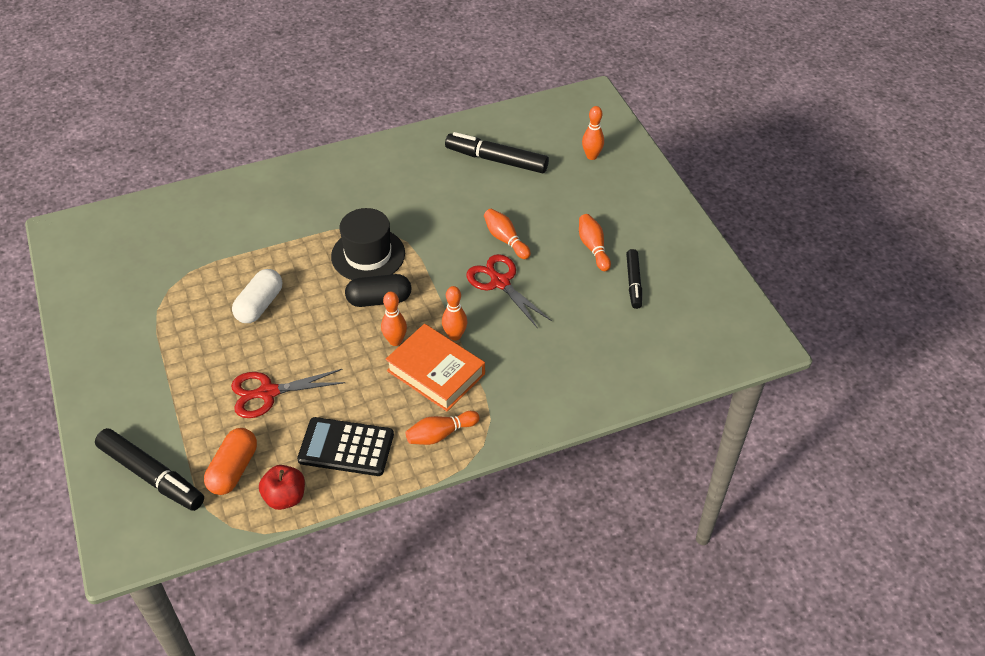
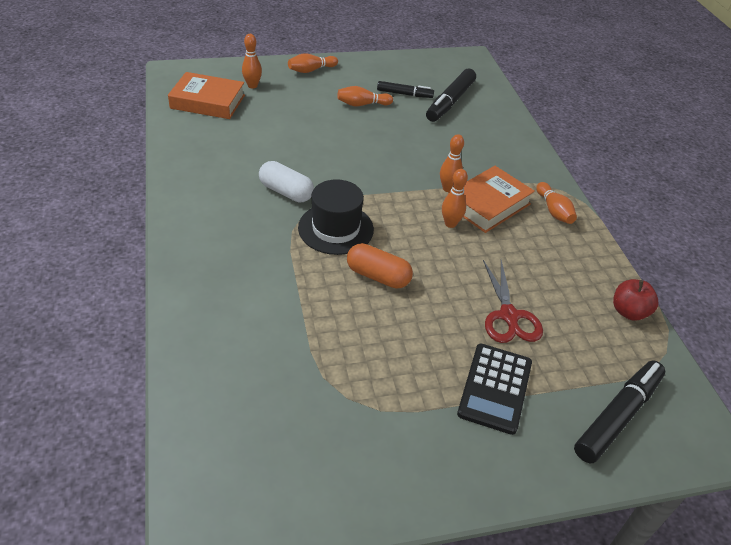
camera: 85 degrees left, 5 degrees down
orange capsule [204,428,257,495] -> orange capsule moved to [347,243,413,289]
white capsule [232,269,282,323] -> white capsule moved to [259,161,314,202]
black calculator [297,417,394,476] -> black calculator moved to [457,343,532,435]
black capsule [345,274,411,307] -> none
black marker [445,132,549,173] -> black marker moved to [426,68,476,122]
red scissors [466,254,552,329] -> none
orange bowling pin [484,209,531,259] -> orange bowling pin moved to [288,53,338,73]
none -> orange book [168,72,245,119]

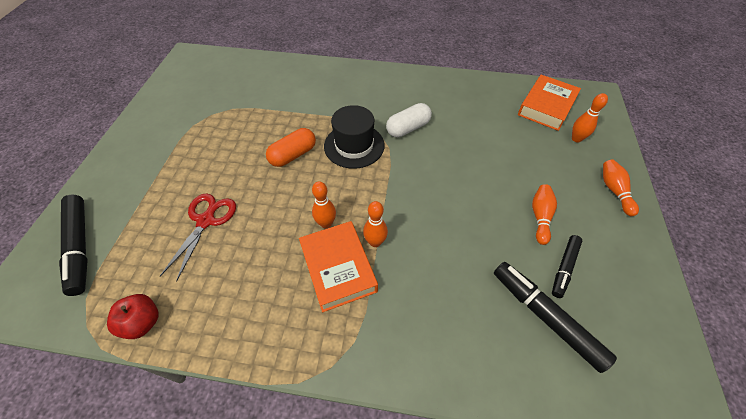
camera: 115 degrees right, 10 degrees up
black calculator [457,343,532,435] -> none
red scissors [483,260,543,343] -> red scissors turned 90 degrees clockwise [160,194,236,282]
orange bowling pin [536,182,577,224] -> none

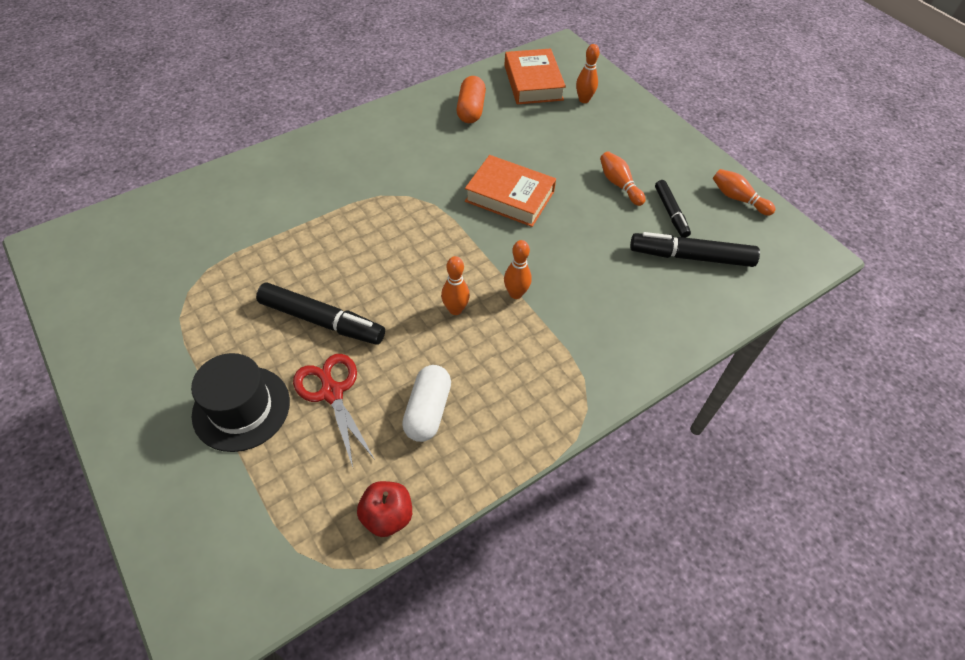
camera: 45 degrees left, 0 degrees up
black marker [59,195,88,296] -> black marker moved to [256,282,385,345]
orange capsule [266,128,316,167] -> orange capsule moved to [457,76,486,123]
orange book [299,221,378,312] -> orange book moved to [465,155,556,227]
black hat [324,105,385,169] -> black hat moved to [191,353,290,452]
white capsule [386,103,432,137] -> white capsule moved to [402,365,451,442]
orange bowling pin [603,160,639,216] -> orange bowling pin moved to [713,169,776,216]

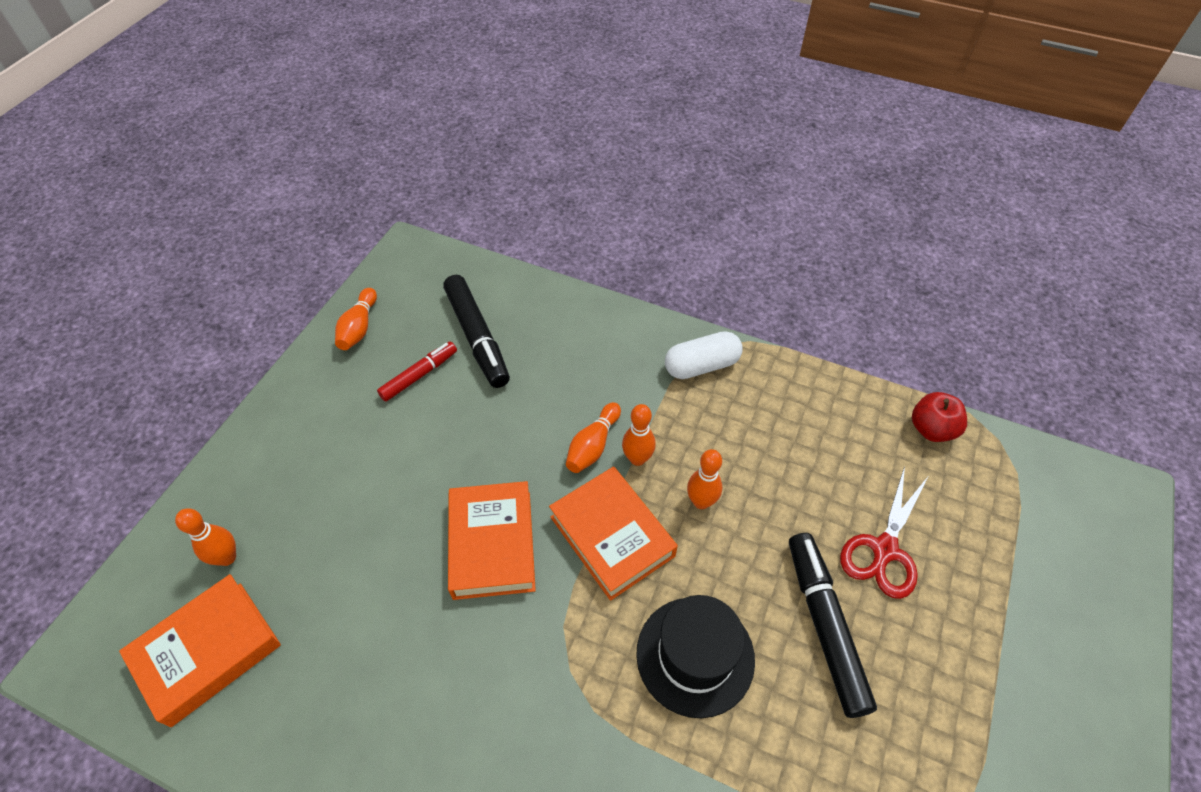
camera: 120 degrees left, 0 degrees up
black hat [191,353,290,452] -> black hat moved to [636,595,755,718]
white capsule [402,365,451,442] -> white capsule moved to [665,331,743,379]
orange capsule [457,76,486,123] -> none
orange bowling pin [600,151,646,206] -> orange bowling pin moved to [566,402,621,473]
black marker [655,180,691,238] -> red marker [377,341,457,402]
none -> orange book [549,466,678,601]

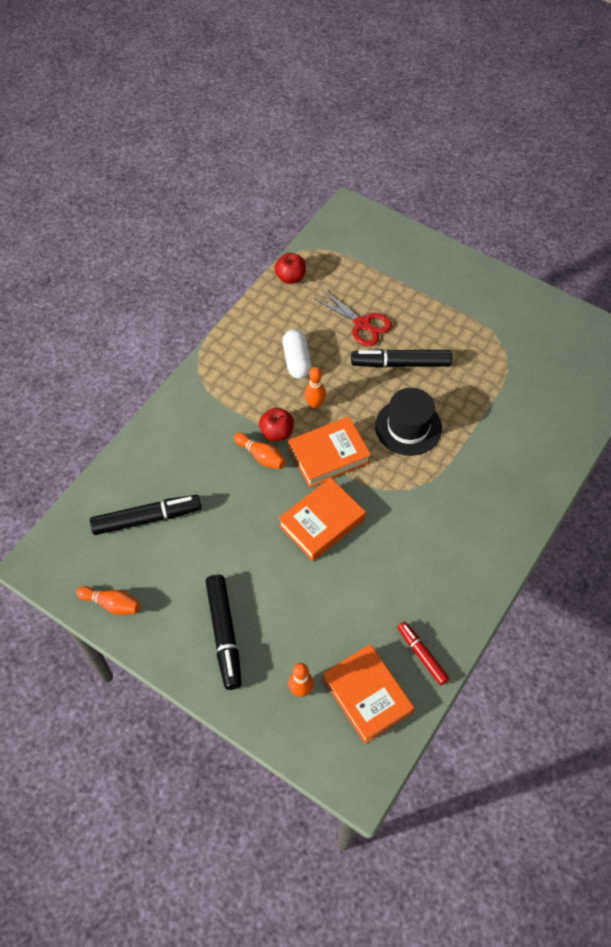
camera: 80 degrees left, 5 degrees up
red marker [377,341,457,402] -> red marker moved to [397,622,450,685]
orange book [448,481,536,600] -> orange book turned 45 degrees counterclockwise [278,478,366,561]
orange bowling pin [622,404,656,466] -> red apple [259,408,294,441]
white capsule [665,331,743,379] -> white capsule moved to [282,329,312,379]
none -> black marker [206,574,242,690]

